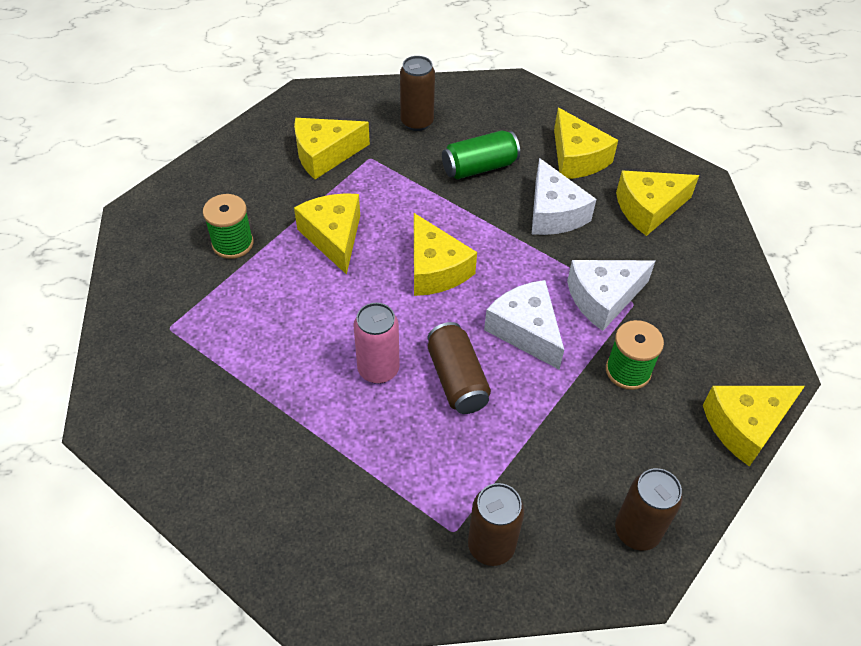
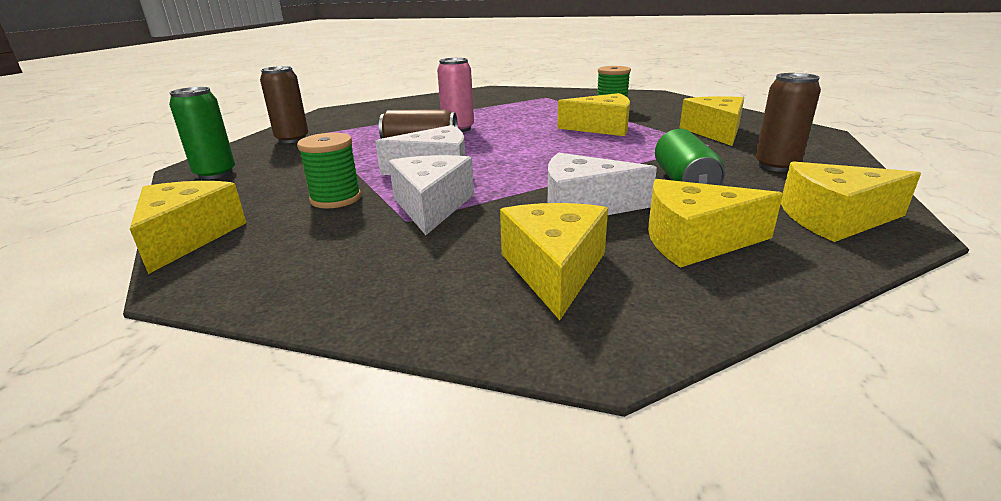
camera: 115 degrees right, 25 degrees down
yellow cheese [414,213,477,296] -> yellow cheese moved to [781,161,921,242]
brown can [615,468,683,551] -> green can [169,87,235,180]

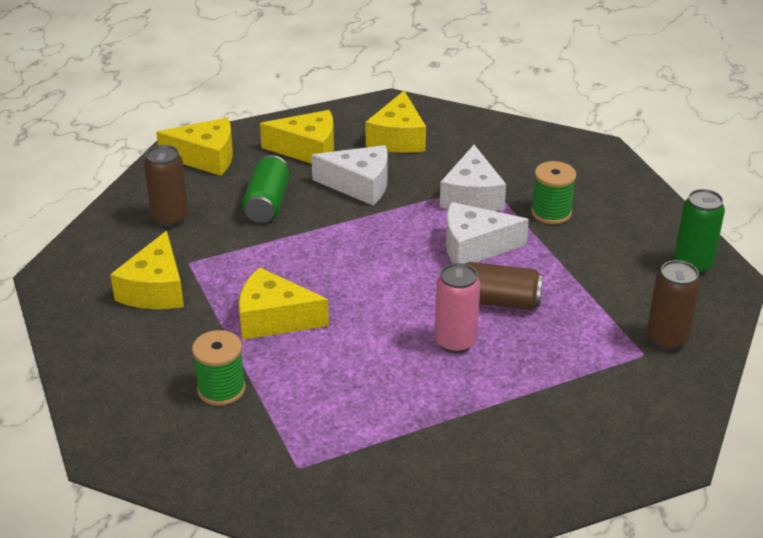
camera: 175 degrees left, 10 degrees up
yellow cheese [130,181,246,274] -> none

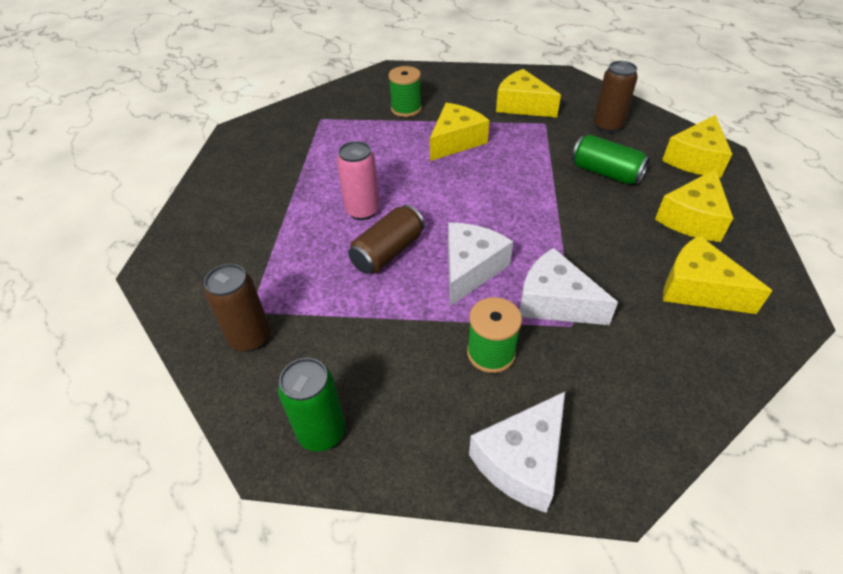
camera: 120 degrees right, 10 degrees up
white cheese [311,145,388,205] -> white cheese moved to [469,392,565,513]

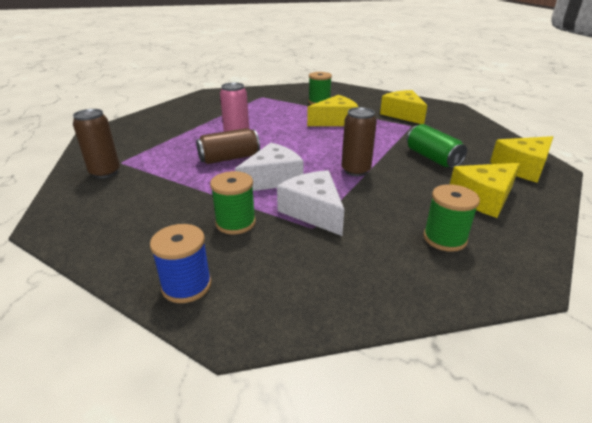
camera: 25 degrees right, 15 degrees down
green can [278,358,345,452] -> none
white cheese [469,392,565,513] -> blue spool [150,224,212,303]
brown can [594,61,638,133] -> brown can moved to [342,107,377,176]
yellow cheese [663,236,772,314] -> green spool [423,184,480,252]

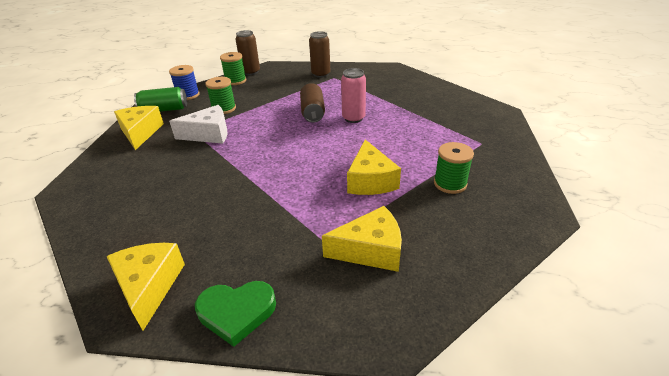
camera: 110 degrees right, 5 degrees up
white cheese [235,143,304,191] -> none
brown can [342,107,377,176] -> brown can moved to [236,30,260,75]
green can [407,124,467,168] -> green can moved to [134,87,187,112]
green spool [423,184,480,252] -> green spool moved to [220,52,246,85]
yellow cheese [450,163,520,218] -> yellow cheese moved to [114,106,164,150]
none -> green heart [195,281,276,347]

